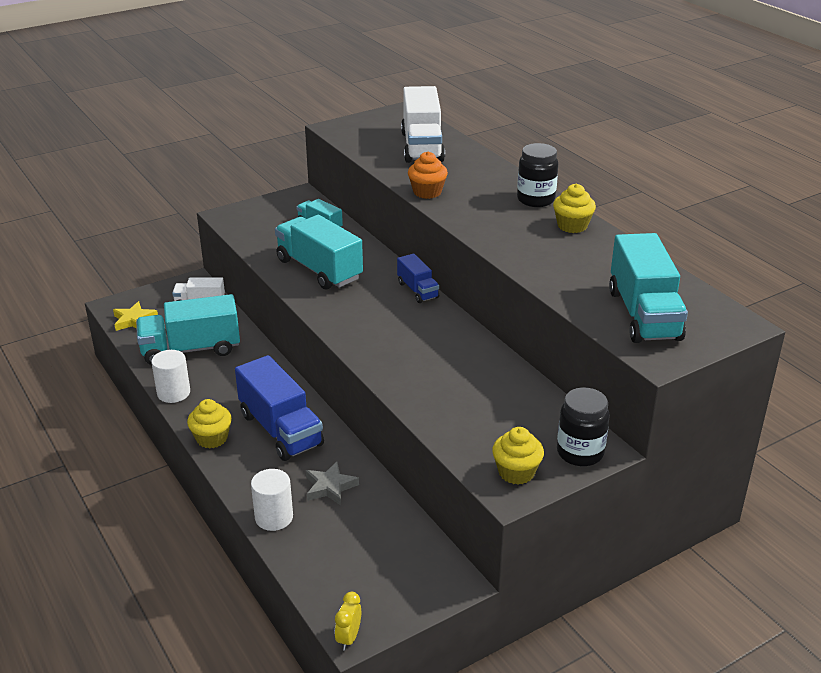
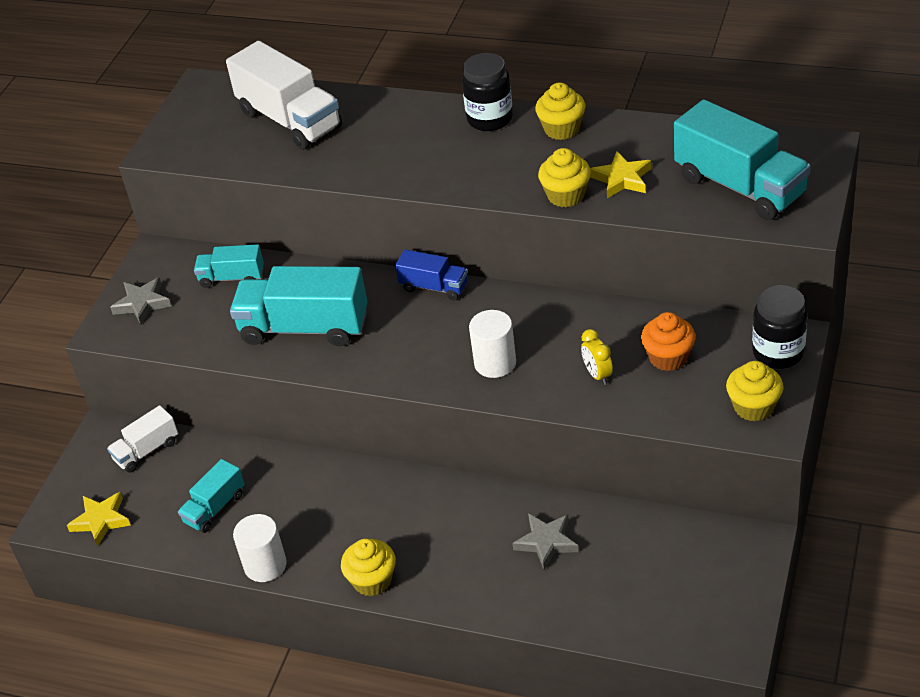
camera: 35 degrees left, 10 degrees up
turquoise truck [136,294,240,365] -> turquoise truck [178,459,245,533], size x0.53
blue truck [235,355,324,461] -> none
white cylinder [251,469,293,531] -> white cylinder moved to [469,310,516,378]
yellow clock [335,592,361,651] -> yellow clock moved to [581,329,613,385]
orange cupcake [408,152,448,199] -> orange cupcake moved to [641,312,696,371]
none -> grey star [110,277,171,325]
none -> yellow cupcake [538,148,591,207]
none -> yellow star [590,151,651,198]

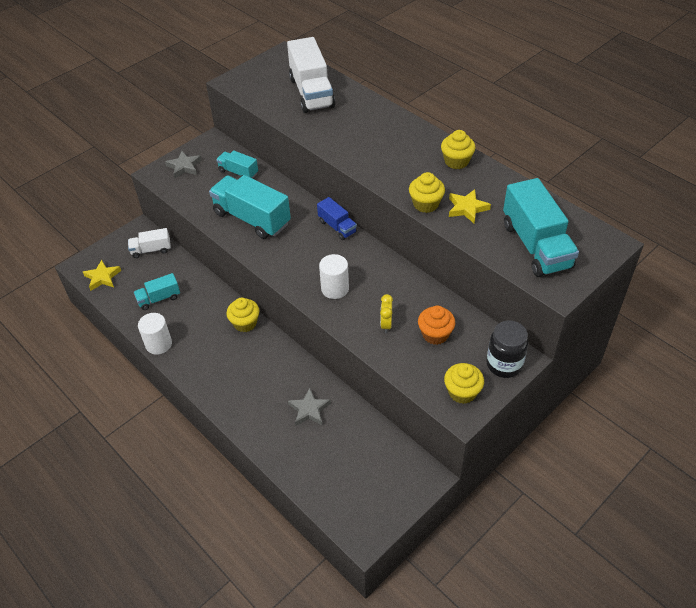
camera: 25 degrees right, 5 degrees up
yellow cupcake [341,538,396,596] -> yellow cupcake moved to [226,298,259,332]
black jar [462,53,513,131] -> none

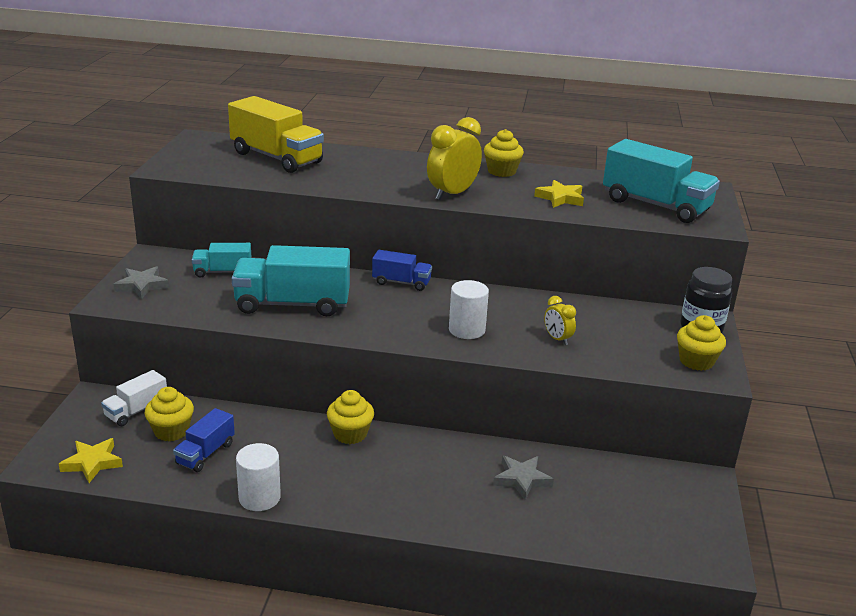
camera: 40 degrees left, 20 degrees down
turquoise truck [134,273,180,310] -> blue truck [173,408,235,472]
white truck [287,37,335,113] -> yellow truck [228,96,324,173]
yellow cupcake [409,172,445,213] -> yellow cupcake moved to [144,387,194,442]
orange cupcake [418,306,455,345] -> none
none -> yellow clock [427,117,482,200]

